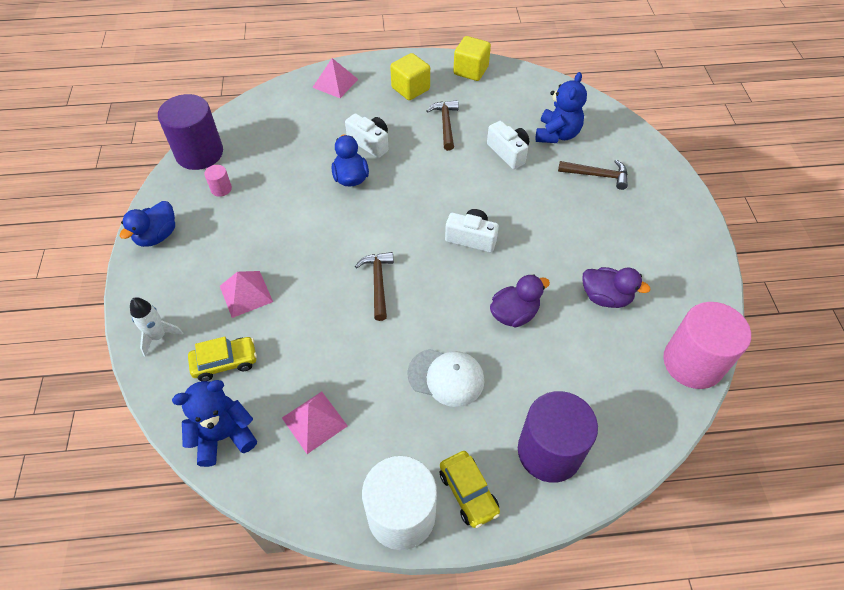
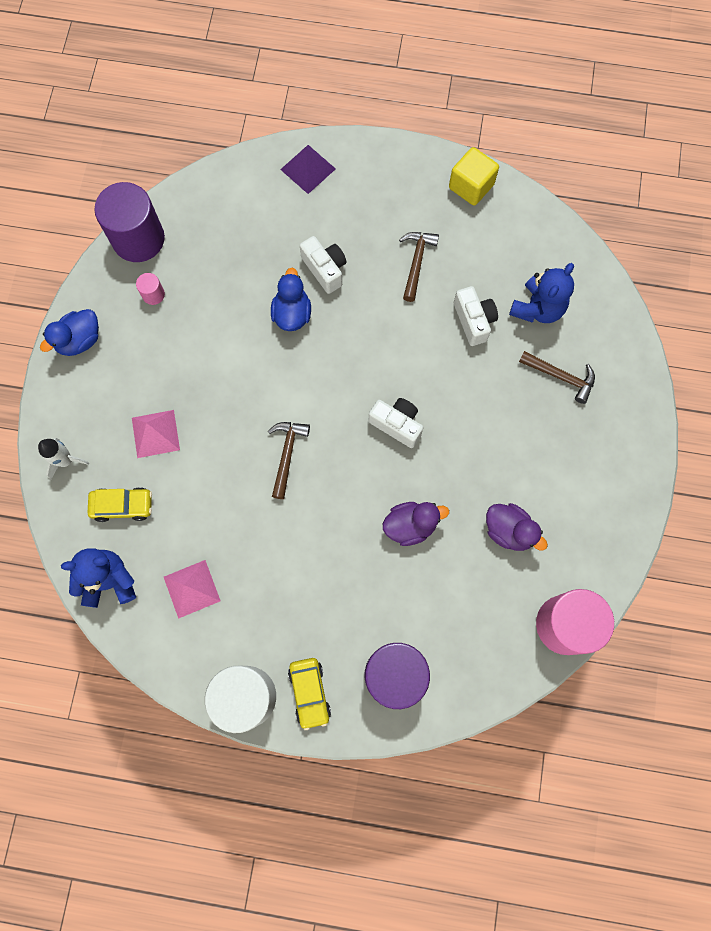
camera: 15 degrees right, 20 degrees up
pink pyramid [312,58,358,98] -> purple pyramid [280,145,336,194]
yellow cube [390,53,430,100] -> none
white cap [407,349,484,407] -> none

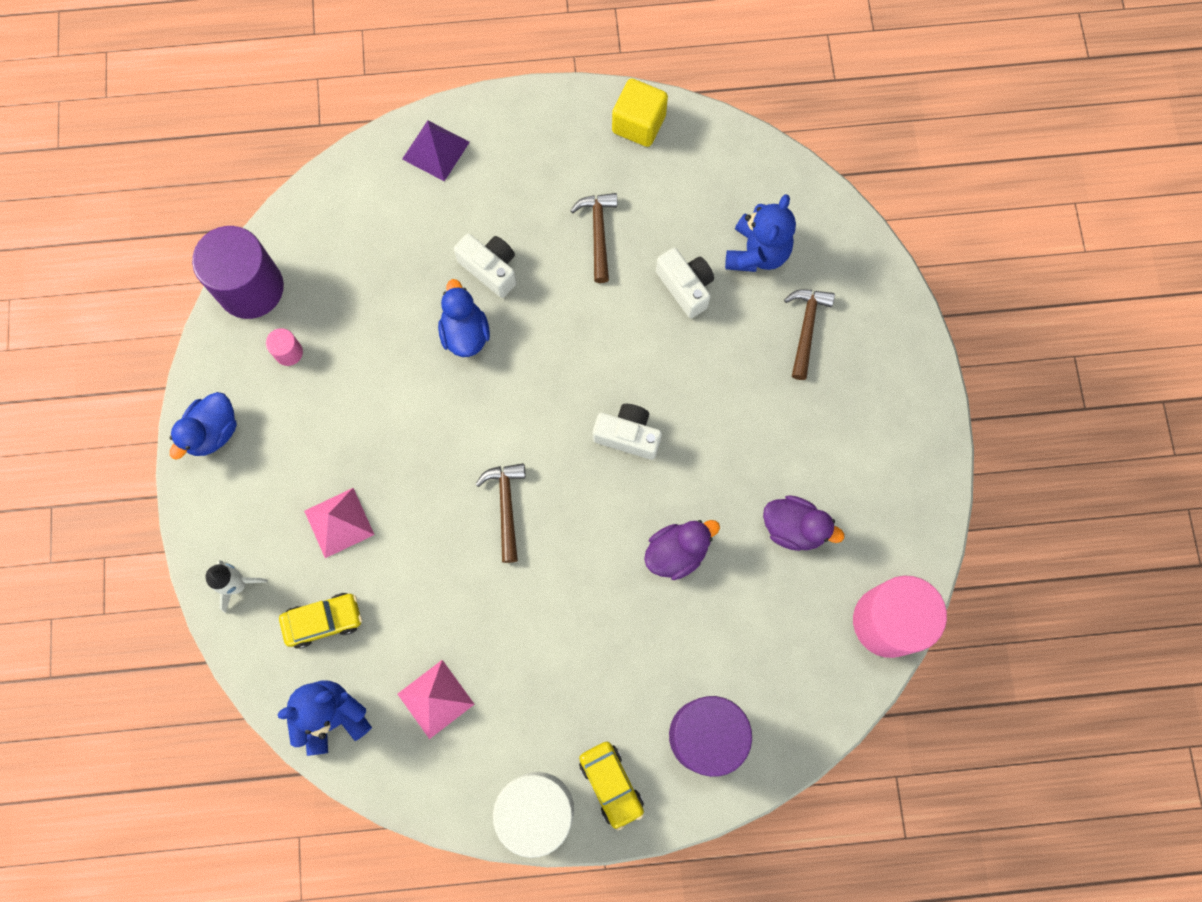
camera: 15 degrees left, 0 degrees up
brown hammer [519,351,595,404] -> brown hammer turned 90 degrees counterclockwise [784,289,835,380]

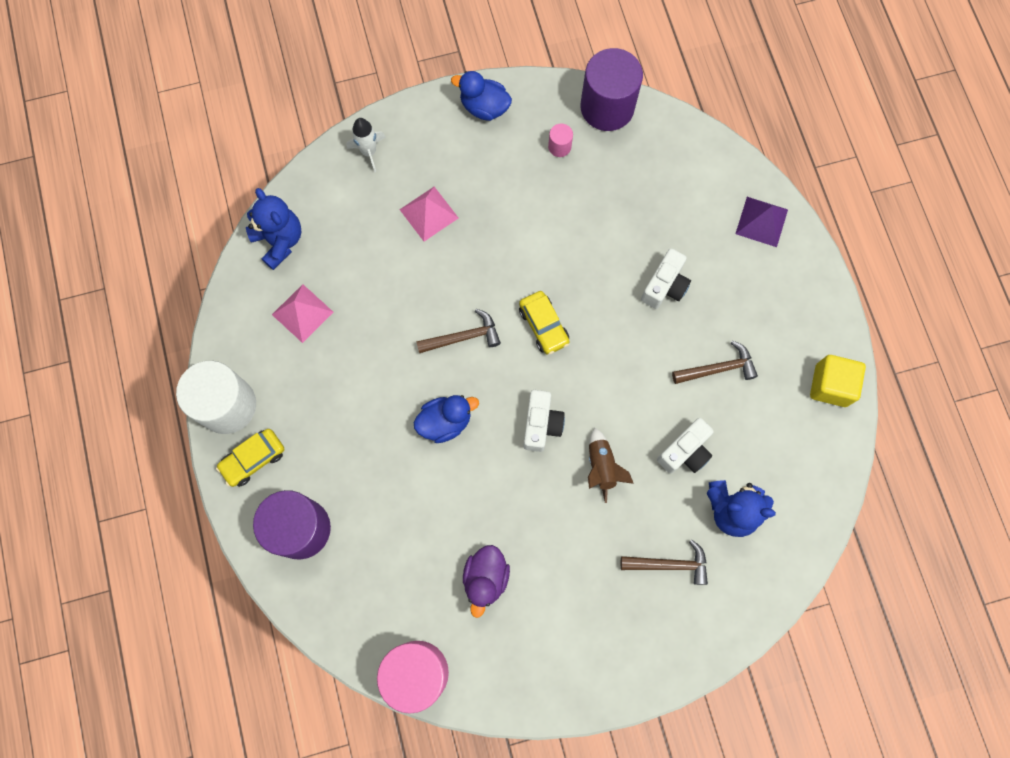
camera: 80 degrees right, 0 degrees up
yellow car [279,593,362,649] -> yellow car moved to [519,291,570,355]
blue duck [438,279,490,357] -> blue duck moved to [414,395,479,443]
purple duck [644,520,720,580] -> none
none -> brown rocket [588,428,634,503]

